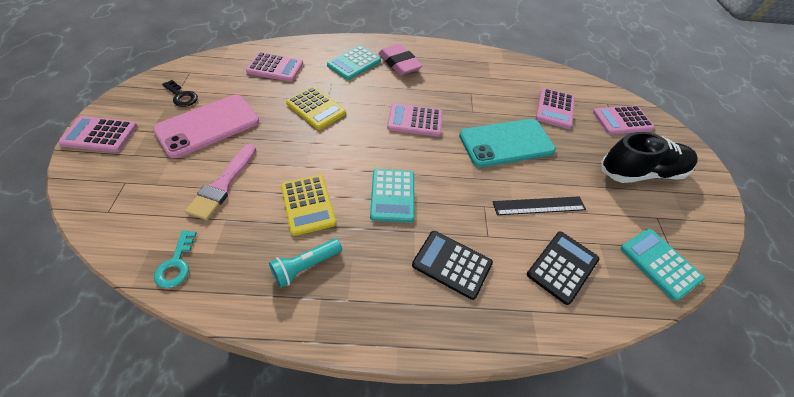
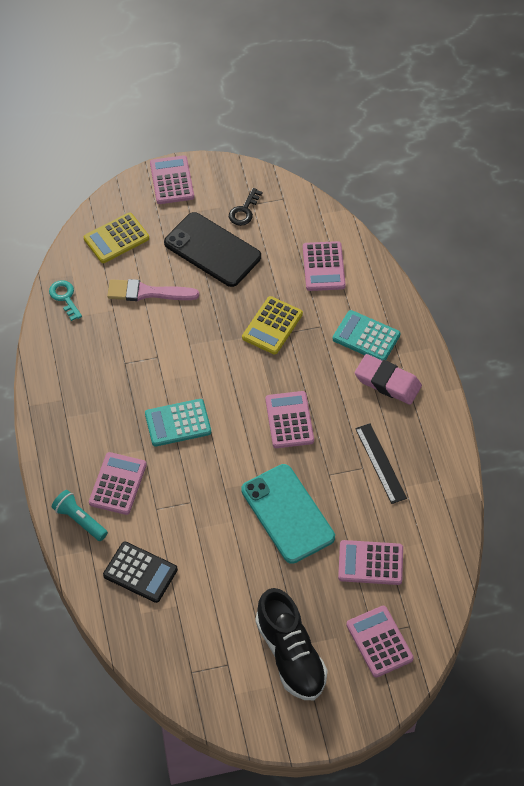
camera: 80 degrees right, 5 degrees up
pink phone [153,95,259,158] -> black phone [164,212,261,287]
turquoise key [154,230,197,288] -> turquoise key turned 75 degrees clockwise [49,280,82,321]
turquoise flashlight [269,239,342,288] -> turquoise flashlight moved to [52,490,108,541]
yellow calculator [281,175,336,236] -> yellow calculator moved to [84,213,149,263]
pink eraser [379,44,422,75] -> pink eraser turned 75 degrees clockwise [355,354,422,405]
black calculator [412,231,493,300] -> pink calculator [89,452,146,515]
black ruler [493,196,586,215] -> black ruler moved to [355,423,407,504]
turquoise calculator [620,229,704,301] -> none

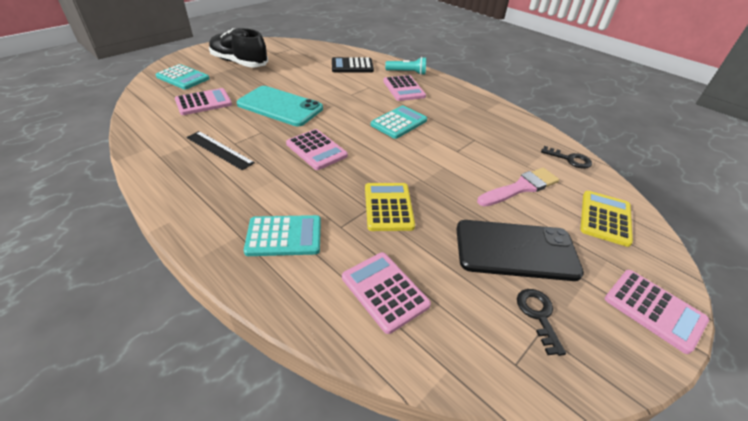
camera: 145 degrees right, 15 degrees down
turquoise key [49,280,82,321] -> black key [541,146,592,169]
pink calculator [346,606,414,678] -> turquoise calculator [156,64,210,89]
pink eraser [355,354,422,405] -> none

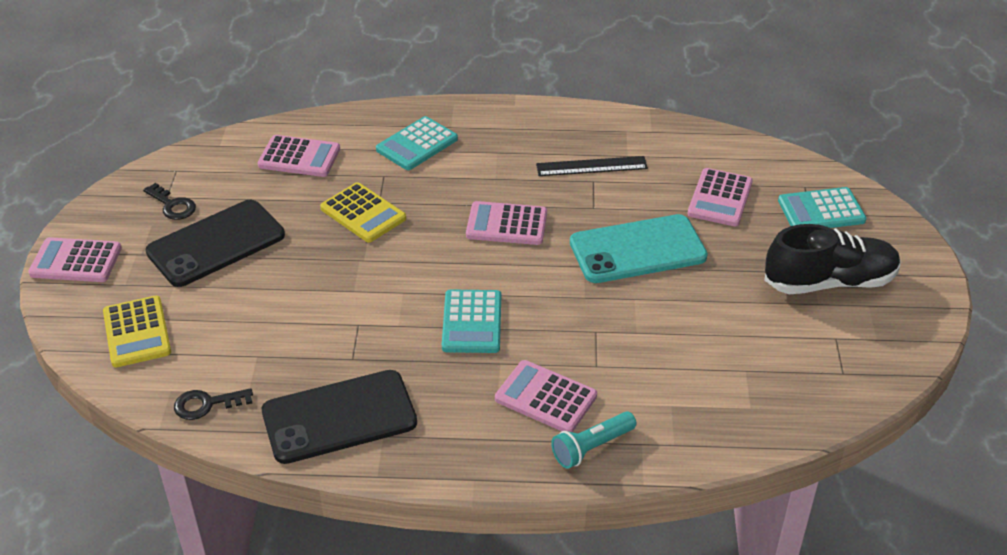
camera: 140 degrees right, 0 degrees up
black calculator [332,57,374,73] -> none
pink brush [477,168,559,207] -> none
none -> black phone [262,370,417,464]

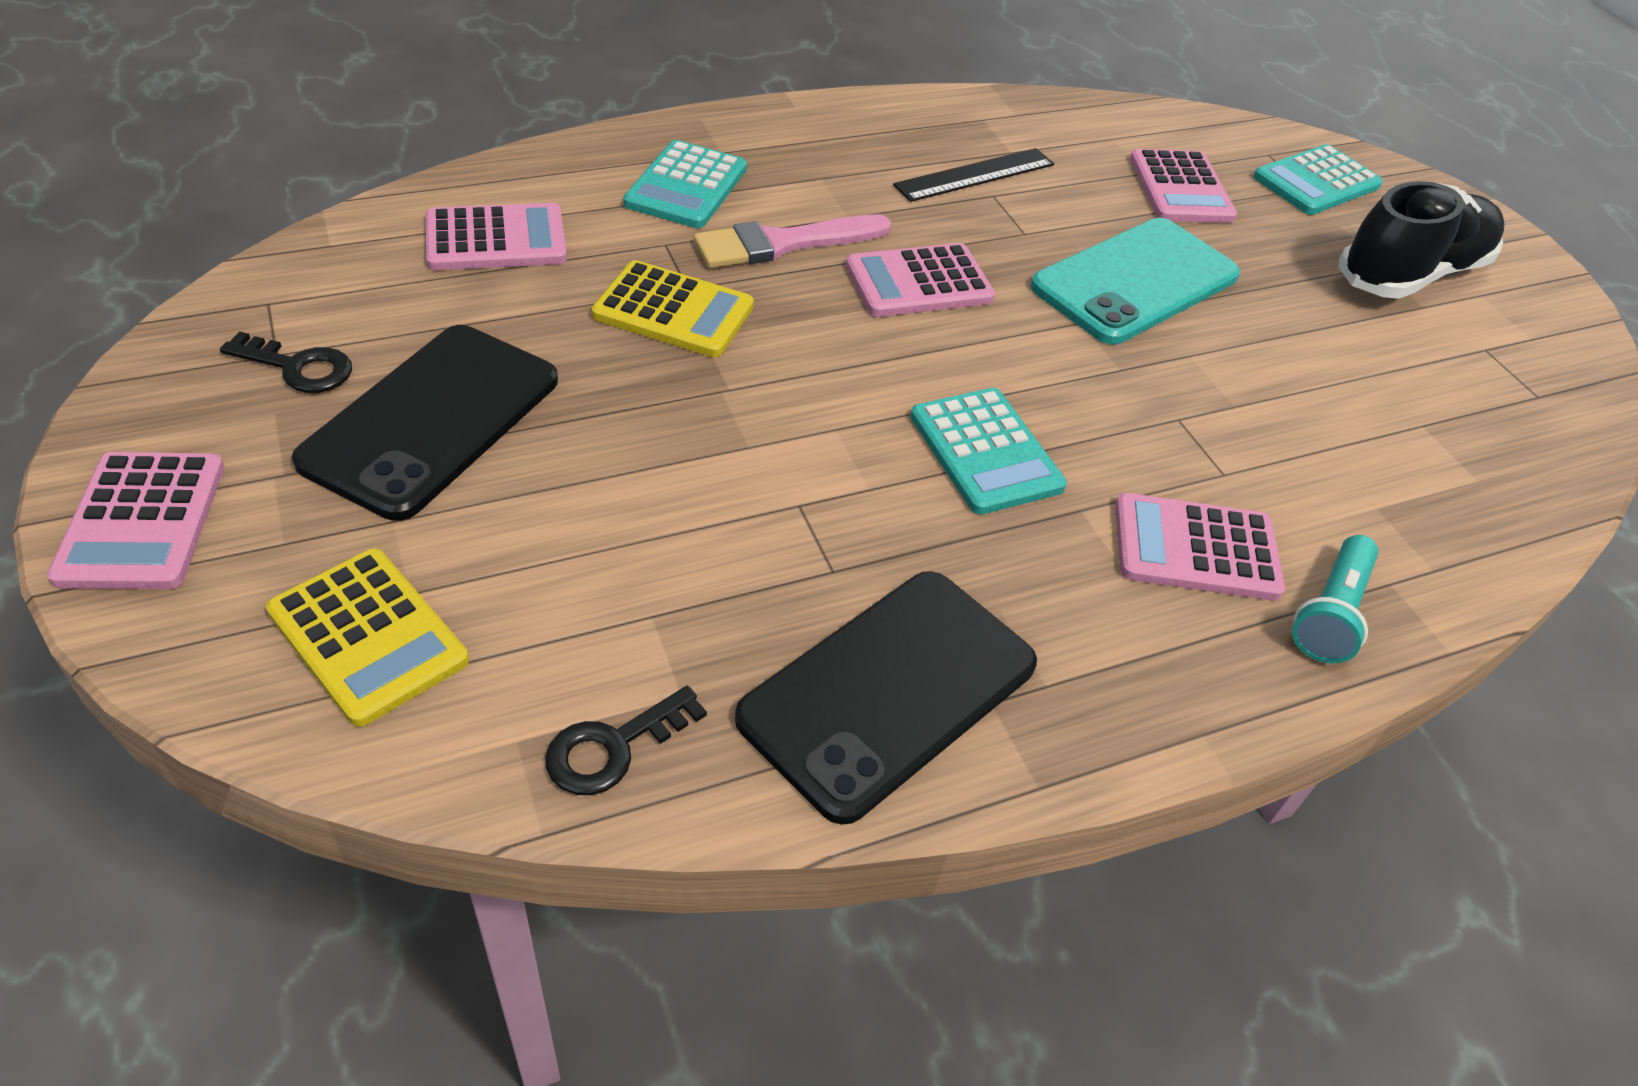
camera: 30 degrees left, 5 degrees up
pink calculator [28,237,122,282] -> pink calculator turned 75 degrees counterclockwise [47,452,224,589]
none -> pink brush [693,214,891,268]

